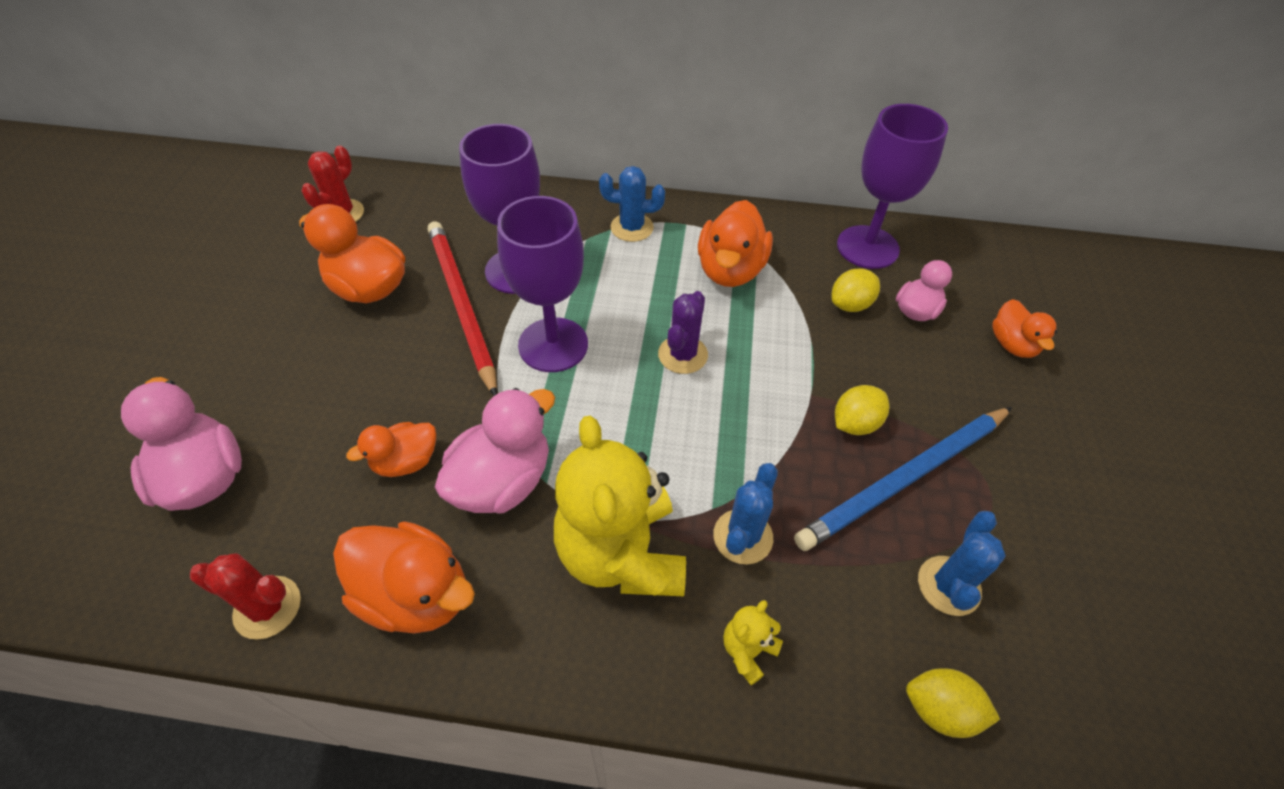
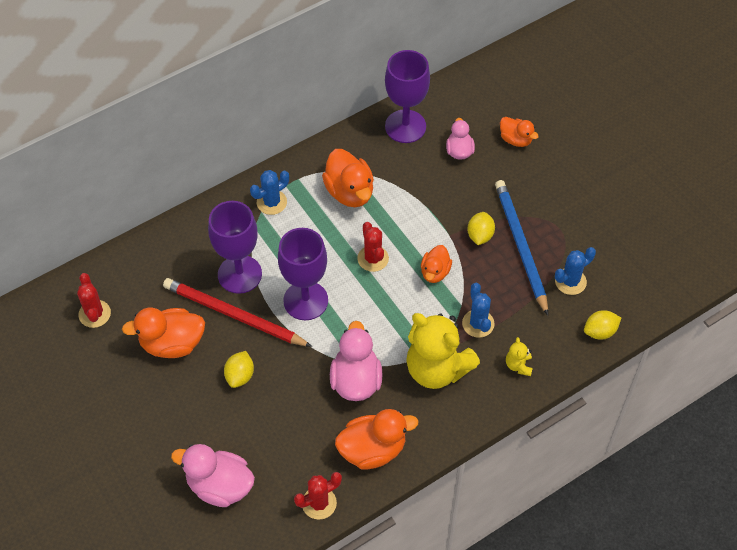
camera: 40 degrees left, 5 degrees up
orange duck [346,422,436,477] -> orange duck moved to [421,245,452,283]
purple cactus [658,291,708,374] -> red cactus [357,222,389,272]
blue pencil [794,407,1012,551] -> blue pencil turned 150 degrees clockwise [495,180,548,316]
yellow lemon [832,268,880,312] -> yellow lemon moved to [224,351,254,388]
blue cactus [918,511,1006,616] -> blue cactus turned 75 degrees clockwise [555,247,596,295]

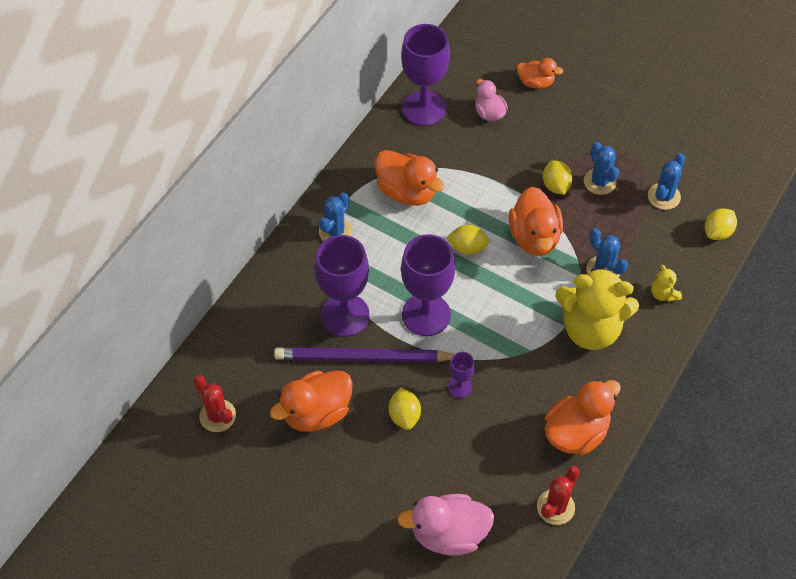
camera: 25 degrees left, 0 degrees up
red pencil [163,278,312,347] -> purple pencil [274,347,454,363]
pink duck [330,321,383,401] -> none
red cactus [357,222,389,272] -> yellow lemon [446,225,490,255]
orange duck [421,245,452,283] -> orange duck [509,187,563,256], size x1.65
blue pencil [495,180,548,316] -> blue cactus [584,142,619,195]
none -> purple goblet [448,352,475,398]

